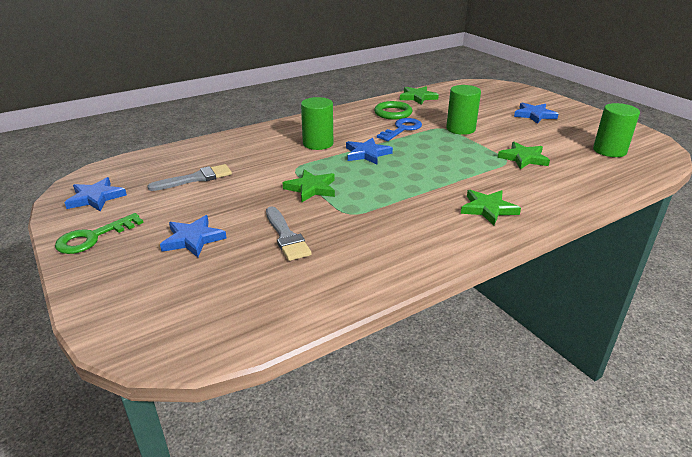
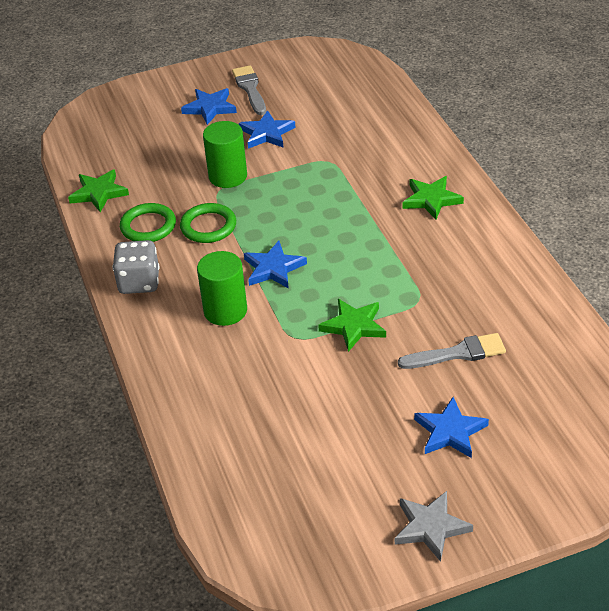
camera: 75 degrees left, 10 degrees up
green key [55,213,144,254] -> grey star [395,491,473,562]
blue star [64,177,127,211] -> blue star moved to [239,110,296,149]
grey brush [147,164,232,191] -> grey brush moved to [232,65,266,115]
blue key [377,118,422,141] -> green ring [180,203,236,243]
green star [498,142,550,169] -> none
green cylinder [593,103,640,157] -> none
none -> grey dice [112,240,159,294]

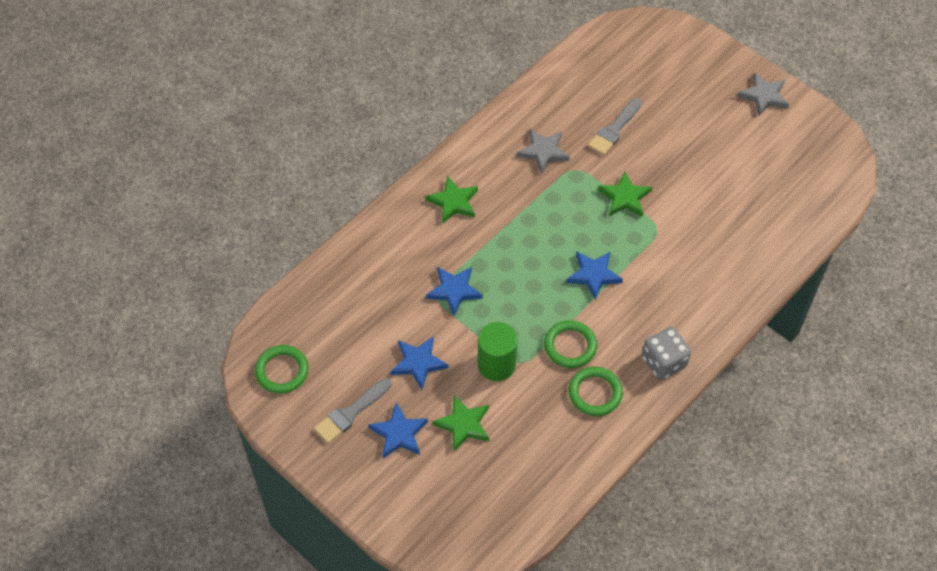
camera: 120 degrees left, 15 degrees up
green star [68,169,129,212] -> green star moved to [432,395,489,452]
green cylinder [197,251,247,326] -> none
grey brush [398,333,506,369] -> grey brush turned 105 degrees counterclockwise [588,98,642,155]
blue star [414,397,489,458] -> blue star moved to [426,267,483,316]
none -> green ring [255,345,309,394]
none -> grey star [517,129,570,174]

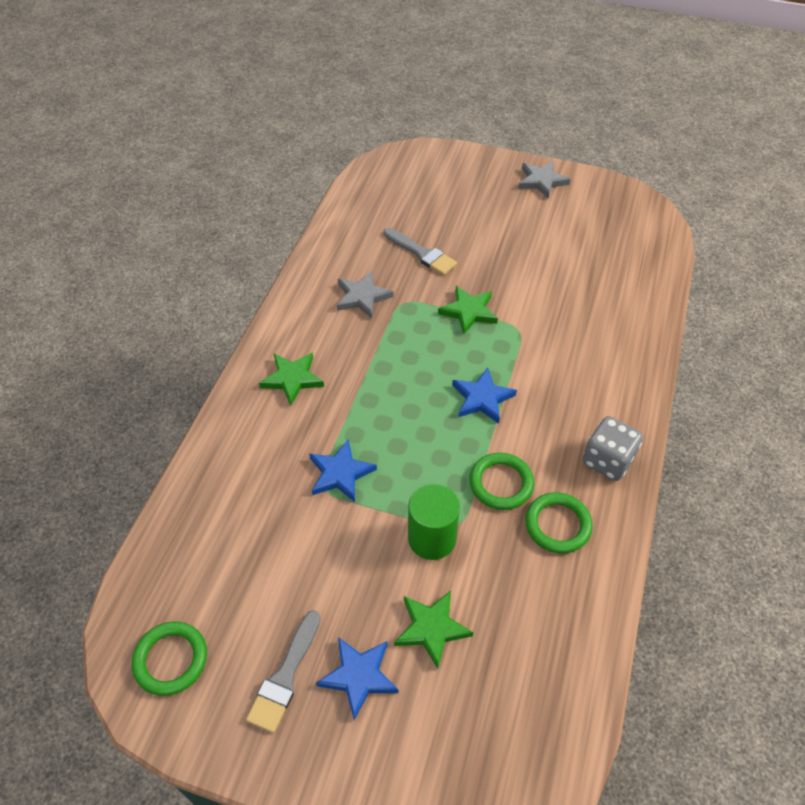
camera: 25 degrees left, 5 degrees down
blue star [390,337,449,389] -> none
grey brush [588,98,642,155] -> grey brush turned 60 degrees counterclockwise [384,228,457,275]

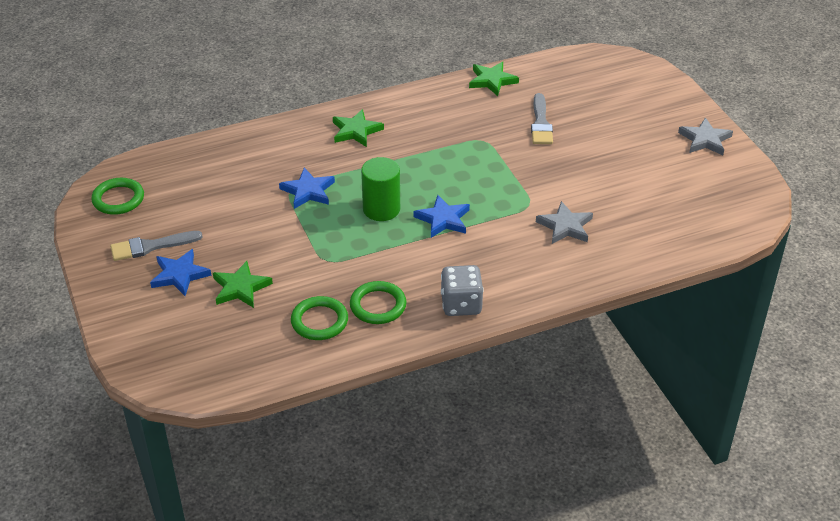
camera: 50 degrees right, 10 degrees down
grey star [337,271,394,319] -> grey star moved to [536,201,593,244]
green cylinder [408,484,460,560] -> green cylinder moved to [361,157,400,221]
green star [438,286,498,335] -> green star moved to [469,62,519,96]
green ring [469,453,534,510] -> green ring moved to [291,296,348,340]

